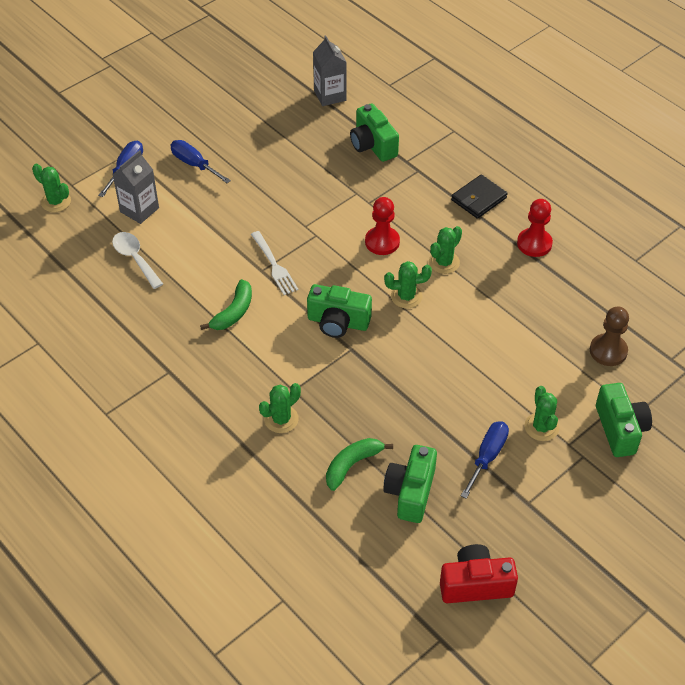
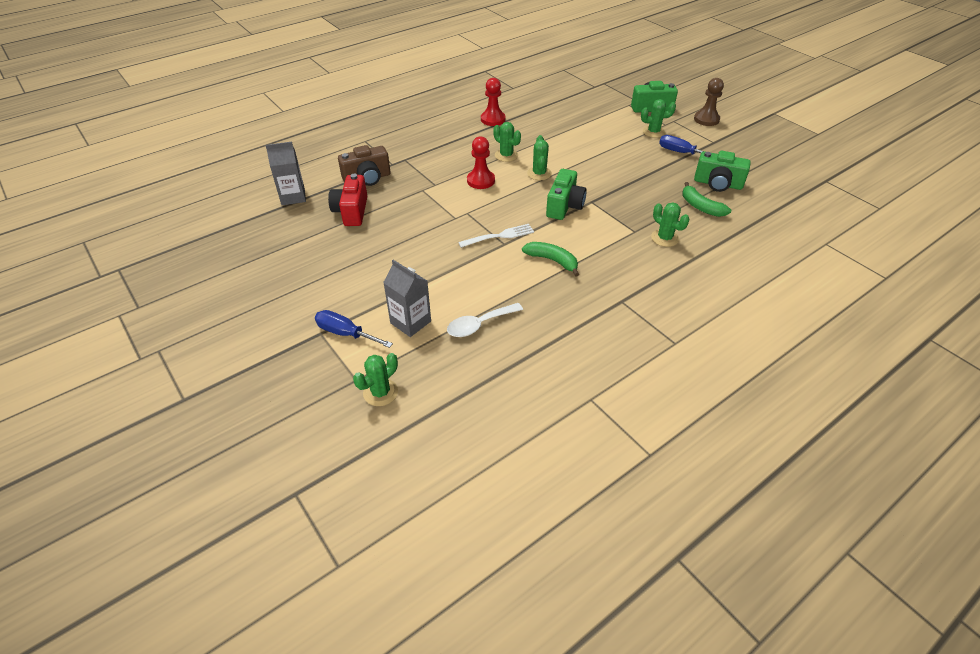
camera: 85 degrees left, 5 degrees down
blue screwdriver [170,140,231,183] -> none
green camera [350,103,399,162] -> brown camera [338,145,390,186]
red camera [440,544,518,603] -> red camera moved to [328,174,367,226]
black wallet [451,174,508,219] -> none
brown pawn [590,306,629,366] -> brown pawn moved to [694,78,724,126]

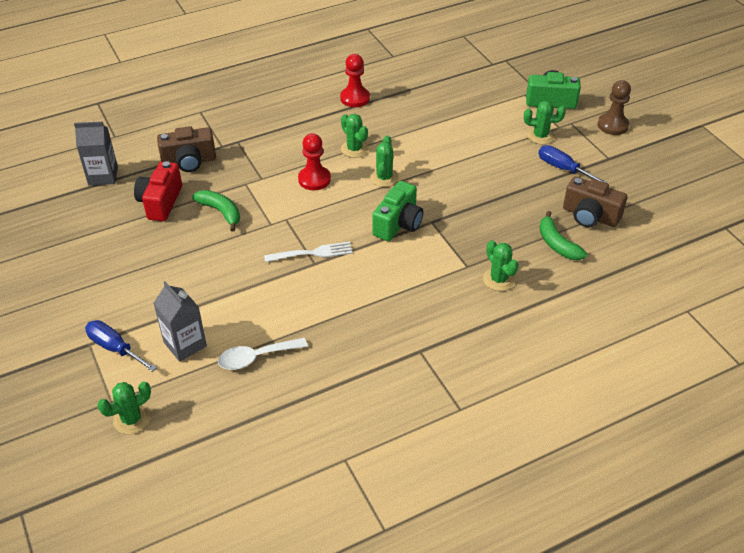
camera: 10 degrees right, 0 degrees up
green banana [522,242,579,277] -> green banana moved to [192,190,240,232]
green camera [694,151,751,192] -> brown camera [563,177,627,227]

